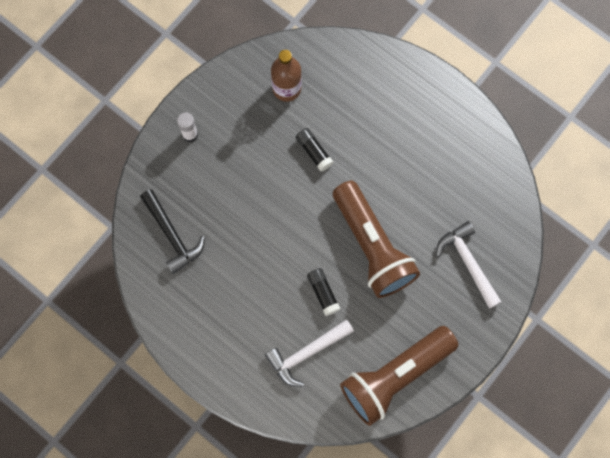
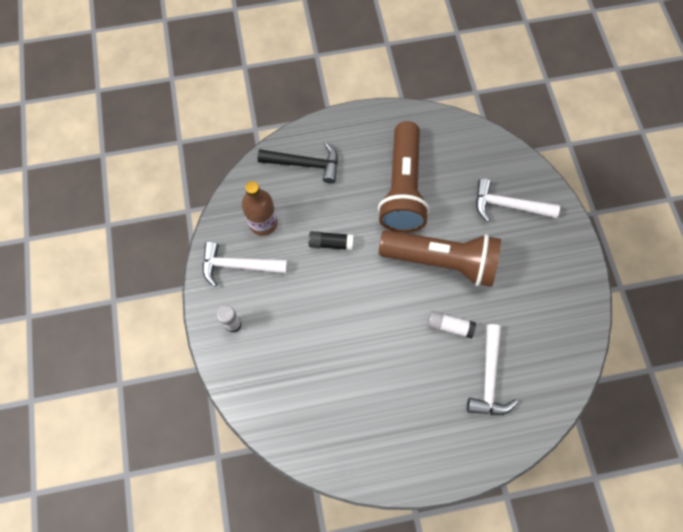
camera: 50 degrees left, 5 degrees down
black hammer [140,189,205,274] -> black hammer moved to [258,142,338,184]
black glue stick [307,268,340,316] -> white glue stick [427,311,476,339]
brown flashlight [340,326,459,426] -> brown flashlight moved to [378,121,430,232]
none -> white hammer [202,242,288,287]

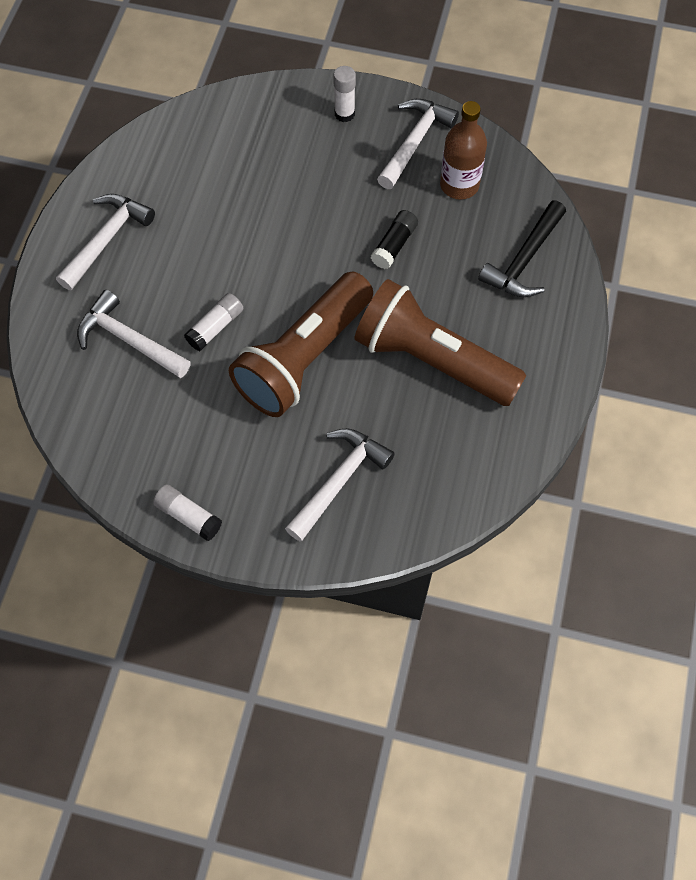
camera: 115 degrees right, 5 degrees down
none -> white hammer [56,194,155,291]
none -> white glue stick [153,485,222,541]

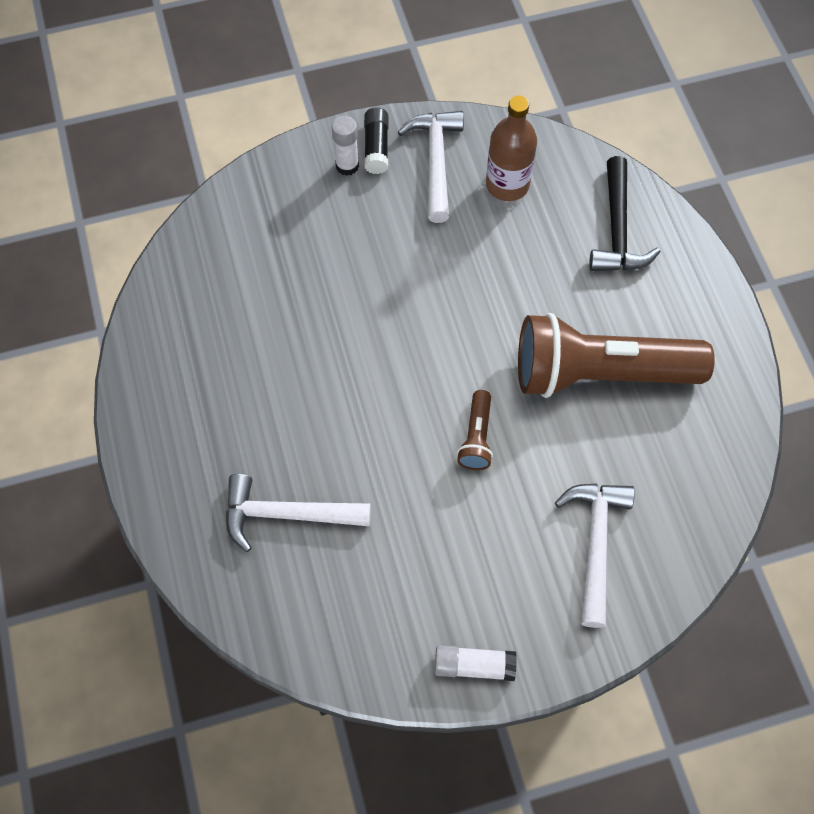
camera: 30 degrees left, 0 degrees up
white hammer [56,194,155,291] -> none
white glue stick [184,293,244,351] -> none
brown flashlight [229,272,373,417] -> brown flashlight [457,390,493,470], size x0.42
black glue stick [371,210,418,269] -> black glue stick moved to [364,107,388,174]

